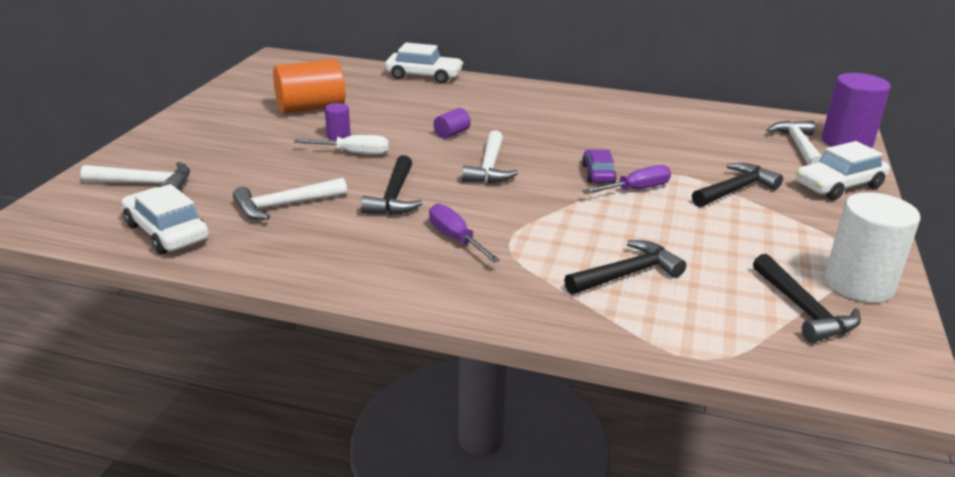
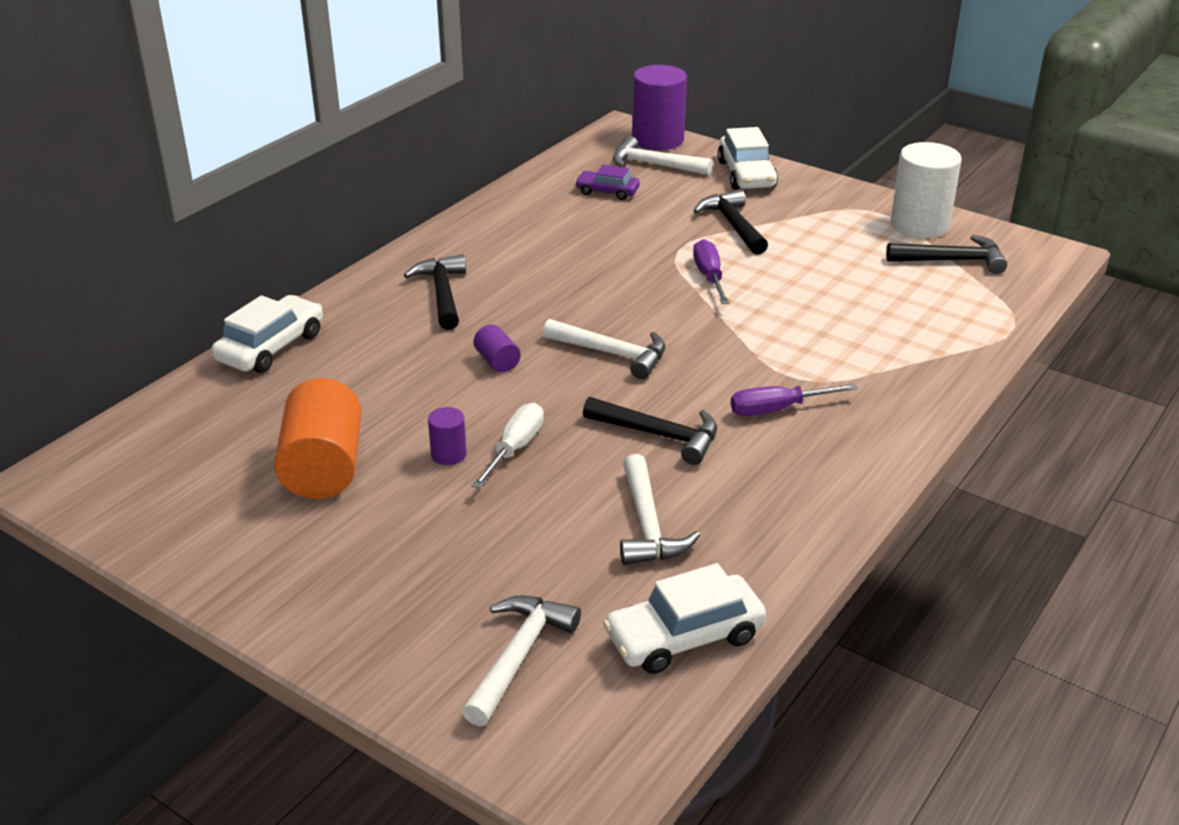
camera: 70 degrees left, 5 degrees up
black hammer [564,240,686,295] -> black hammer moved to [404,255,466,330]
purple car [582,150,617,183] -> purple car moved to [575,165,640,200]

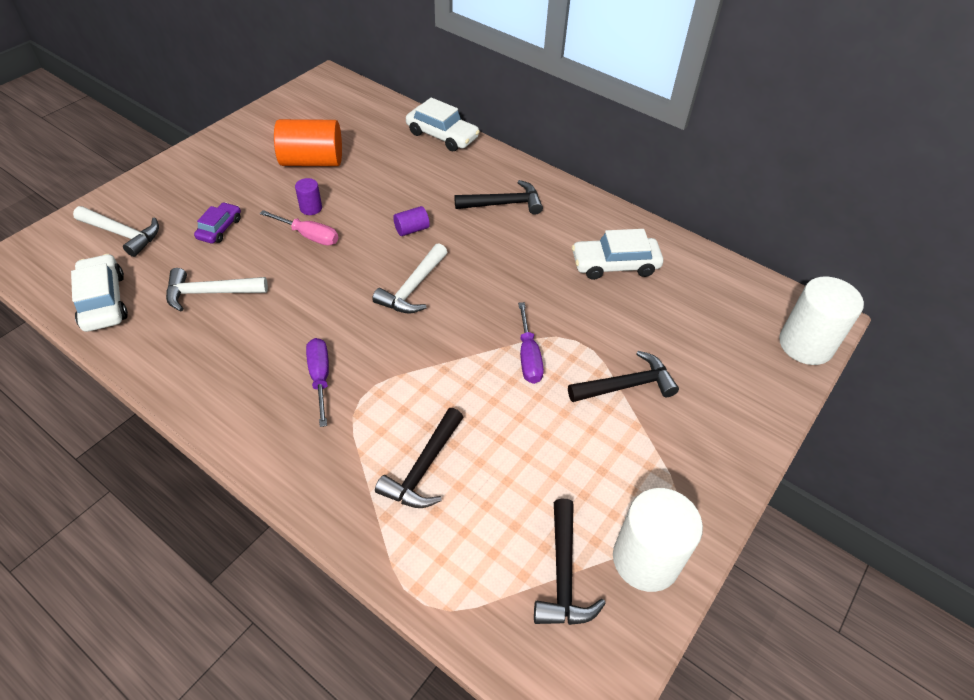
camera: 90 degrees right, 15 degrees up
white screwdriver [471,403,544,489] -> pink screwdriver [260,210,338,246]
purple car [575,165,640,200] -> purple car moved to [194,202,241,243]
black hammer [583,397,717,465] -> black hammer moved to [375,408,463,508]
white hammer [613,136,713,176] -> none
purple cylinder [632,65,687,150] -> white cylinder [779,277,864,365]
purple screwdriver [693,239,729,304] -> purple screwdriver turned 90 degrees clockwise [518,302,544,384]
white car [717,127,778,190] -> white car moved to [572,229,663,280]

